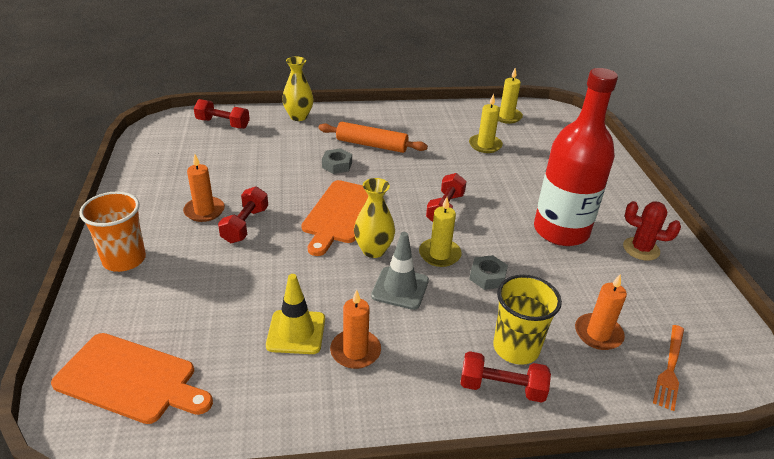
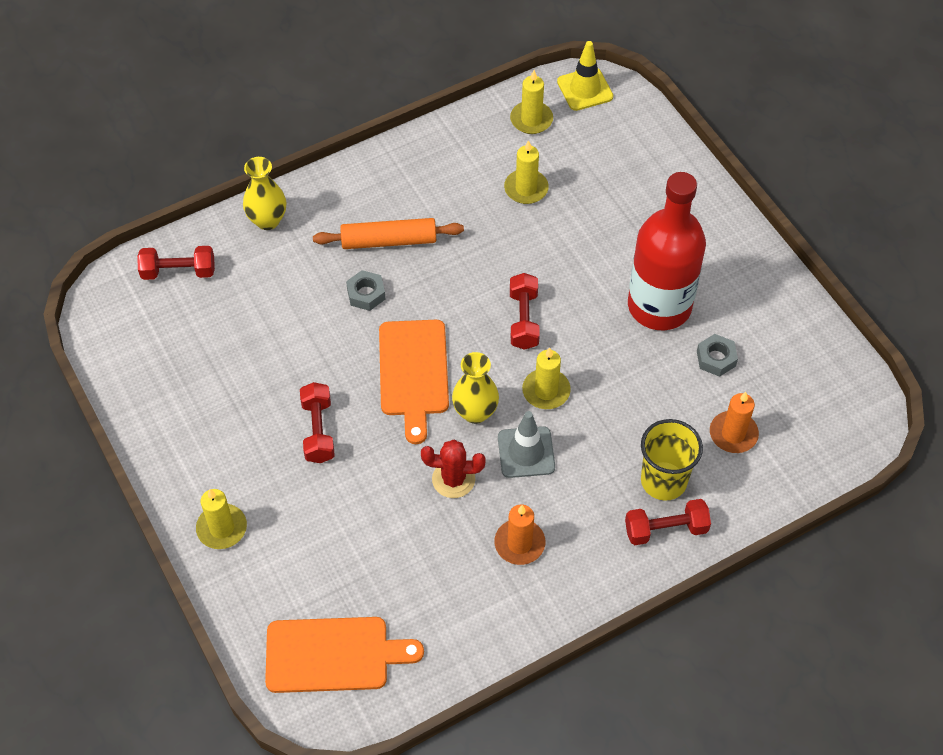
camera: 20 degrees left, 20 degrees up
orange cup [79,191,146,272] -> yellow candle [196,489,247,549]
orange candle [183,154,225,222] -> none
yellow traffic cone [266,274,325,354] -> yellow traffic cone moved to [557,41,614,111]
grey nut [469,255,508,290] -> grey nut moved to [697,334,738,377]
red cactus [623,201,681,261] -> red cactus moved to [421,440,486,498]
orange fork [653,325,684,411] -> none

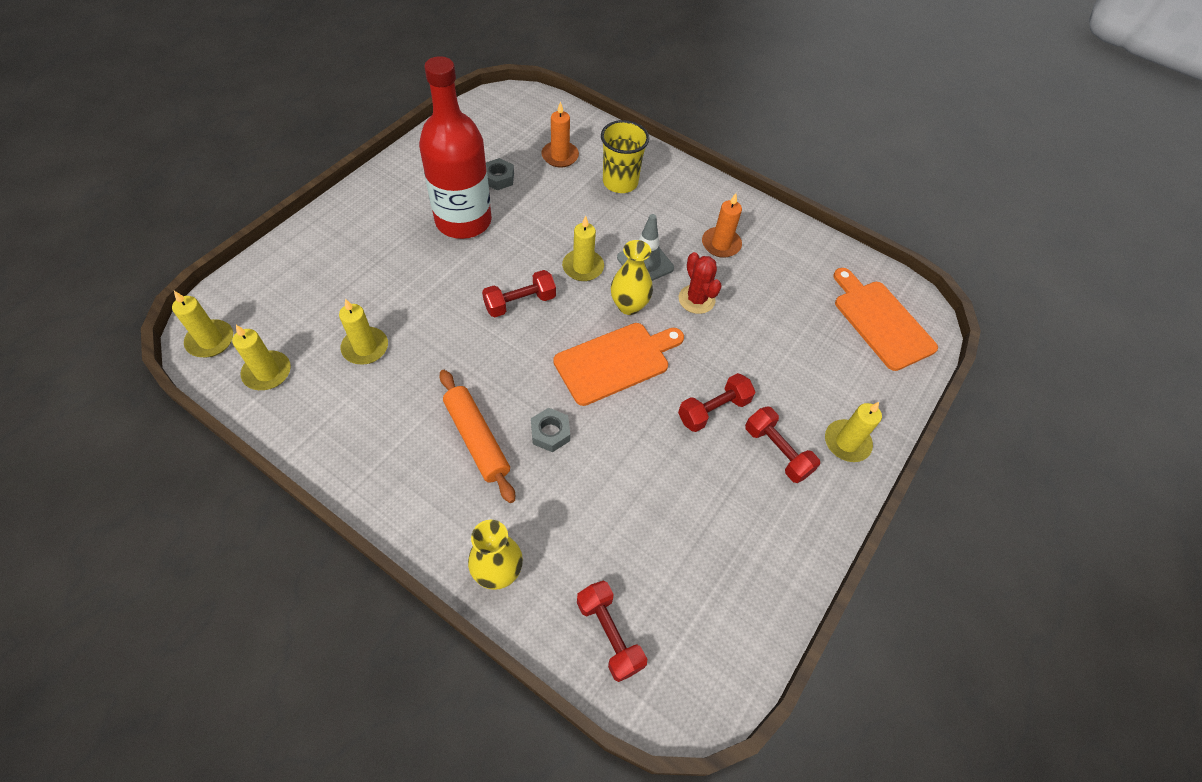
camera: 120 degrees left, 0 degrees up
yellow traffic cone [557,41,614,111] -> yellow candle [172,291,233,357]
red dumbbell [625,499,711,545] -> red dumbbell moved to [745,406,820,483]

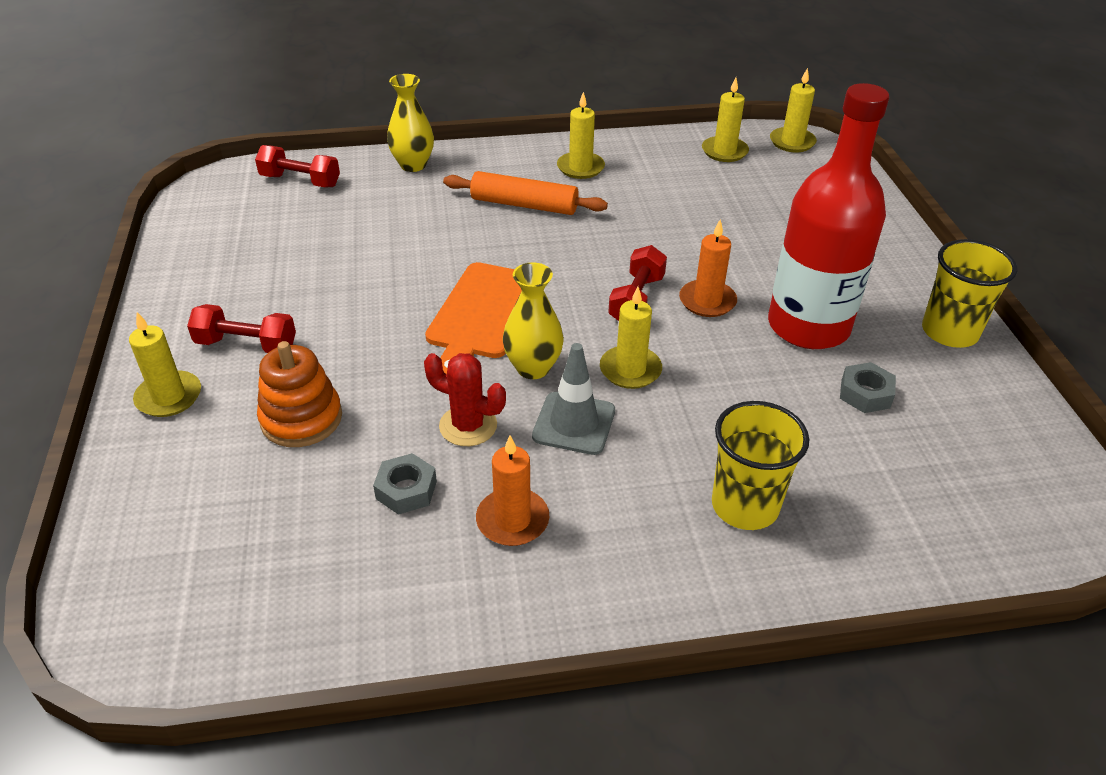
camera: 140 degrees right, 15 degrees down
yellow candle [339,299,388,365] -> yellow candle moved to [557,92,605,179]
grey nut [531,408,570,452] -> grey nut moved to [373,453,437,515]
orange candle [541,101,579,168] -> orange candle moved to [679,219,737,317]
red dumbbell [678,373,755,432] -> none
orange cutting board [833,268,938,371] -> none
none -> orange stacking toy [257,341,342,447]
none -> yellow cup [922,239,1017,348]

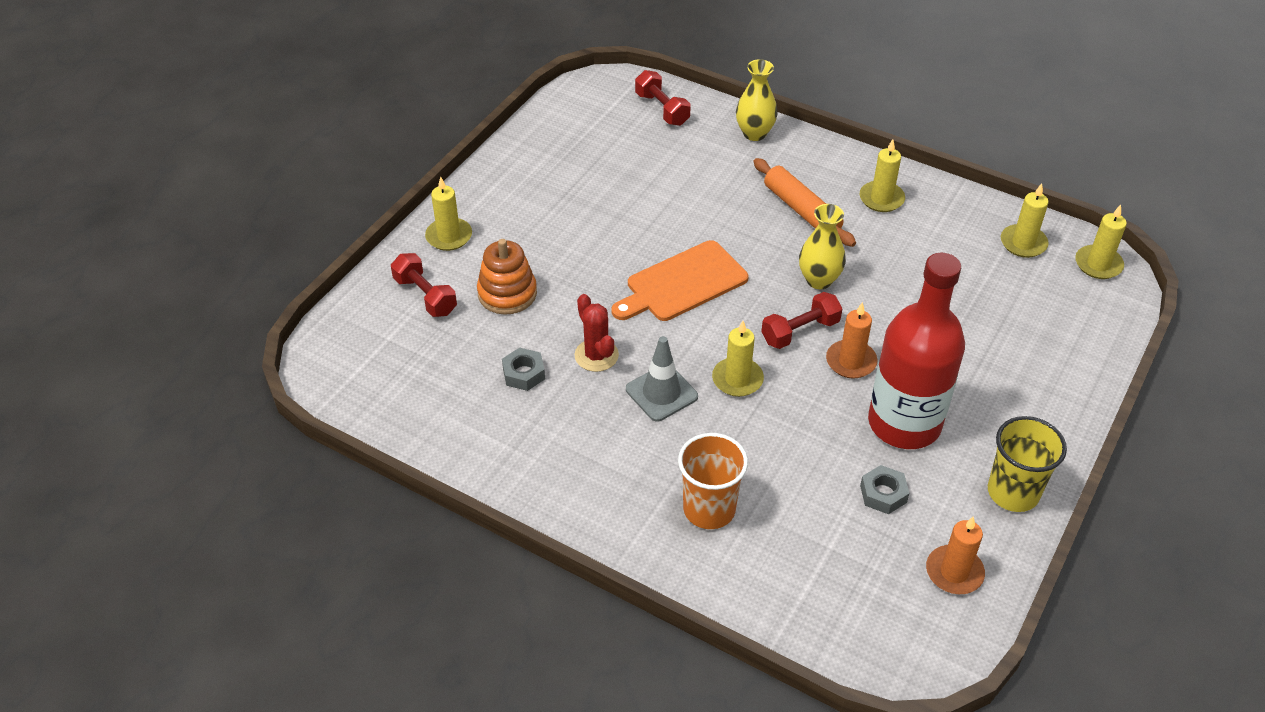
camera: 40 degrees right, 5 degrees up
red dumbbell [187,304,296,353] -> red dumbbell moved to [391,253,457,317]
orange candle [476,435,549,546] -> orange candle moved to [926,516,985,594]
yellow vase [503,263,564,379] -> yellow vase moved to [799,204,846,289]
yellow cup [712,401,809,530] -> orange cup [678,433,748,529]

